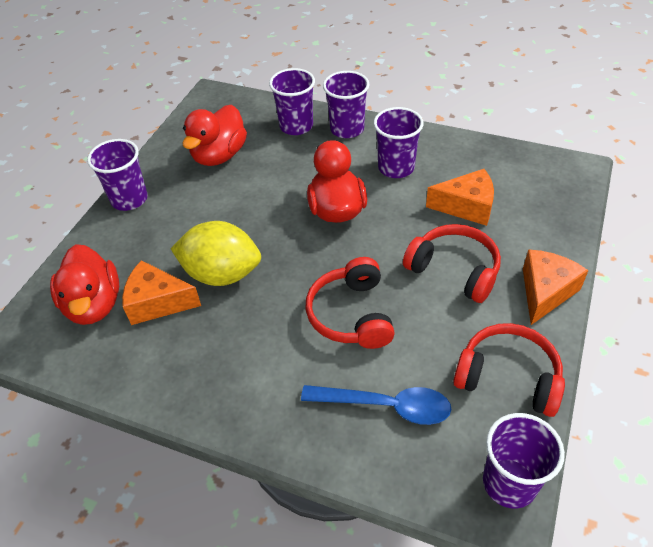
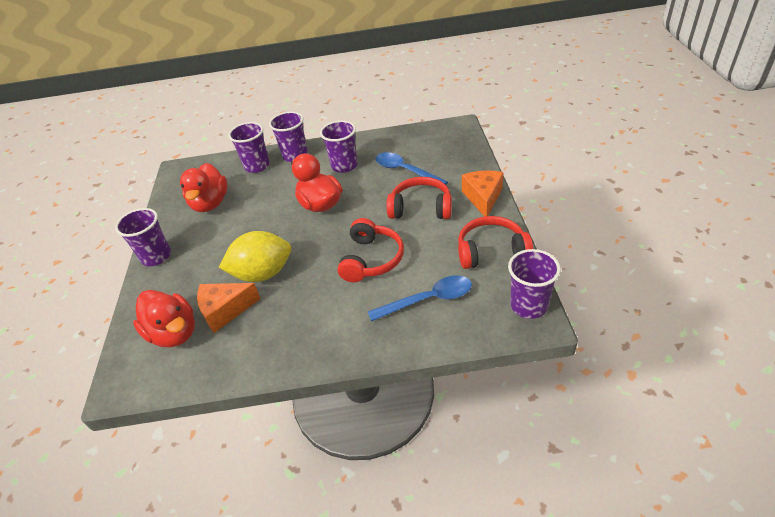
camera: 25 degrees left, 5 degrees down
red headphones [305,257,395,349] -> red headphones turned 135 degrees counterclockwise [337,218,404,282]
orange cheese [426,169,494,226] -> blue spoon [375,152,448,185]

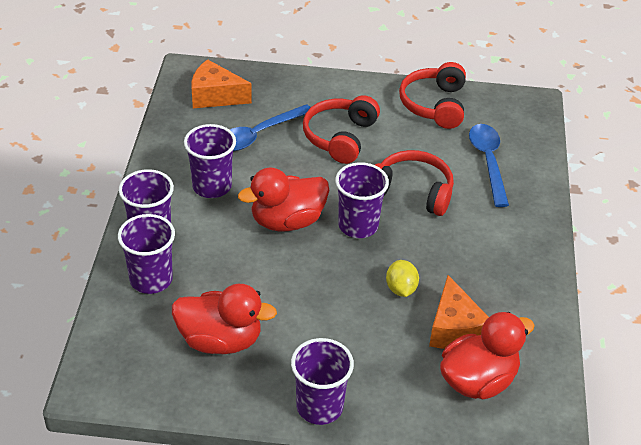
camera: 85 degrees left, 0 degrees up
yellow lemon [219,231,291,282] -> yellow lemon [386,260,419,297], size x0.51
orange cheese [462,171,503,216] -> orange cheese moved to [191,59,252,108]
purple cup [508,249,561,319] -> purple cup moved to [335,162,389,238]

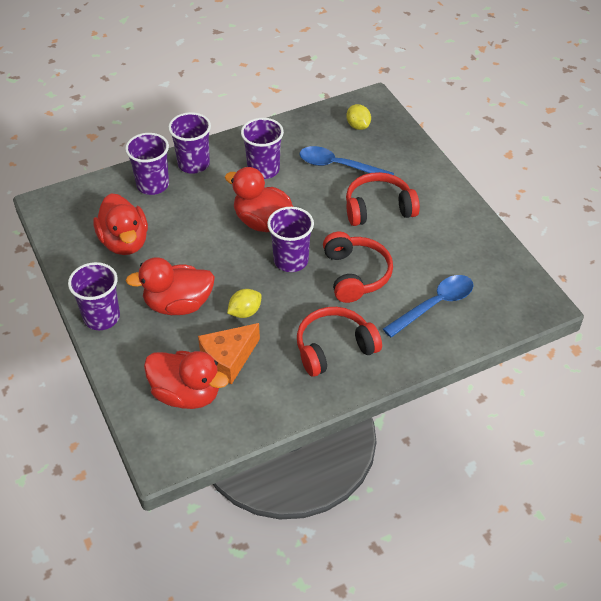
camera: 60 degrees right, 5 degrees up
orange cheese [191,59,252,108] -> yellow lemon [346,104,371,130]
red headphones [399,62,466,129] -> red headphones moved to [297,307,382,377]
none -> red duck [126,257,215,315]

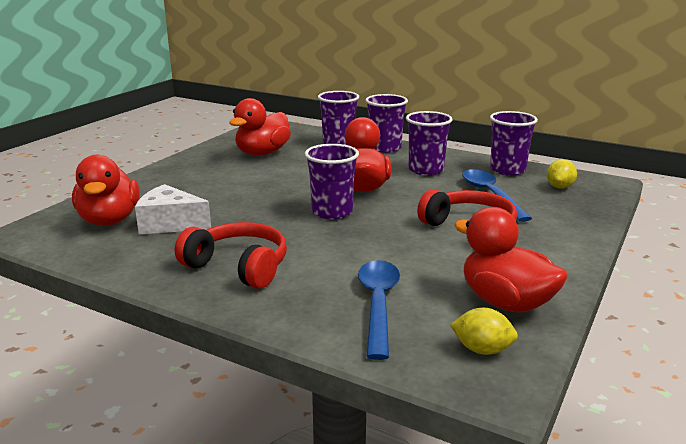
camera: 55 degrees right, 25 degrees down
purple cup [68,262,120,330] -> purple cup moved to [490,111,538,176]
red duck [126,257,215,315] -> red duck moved to [454,207,568,313]
orange cheese [198,323,260,385] -> white cheese [135,184,211,235]
yellow lemon [227,289,262,318] -> yellow lemon moved to [450,308,518,355]
red headphones [323,232,393,303] -> none
blue spoon [383,275,474,338] -> blue spoon turned 105 degrees counterclockwise [358,260,400,360]

